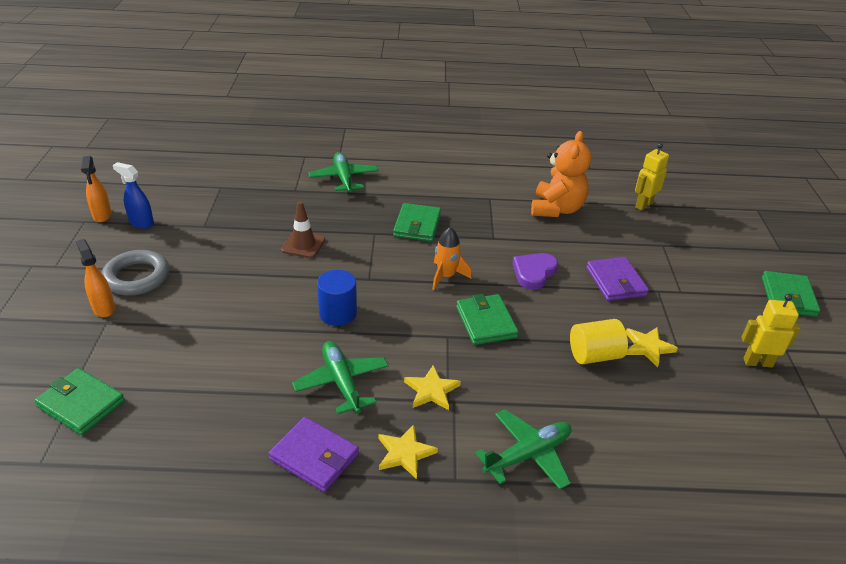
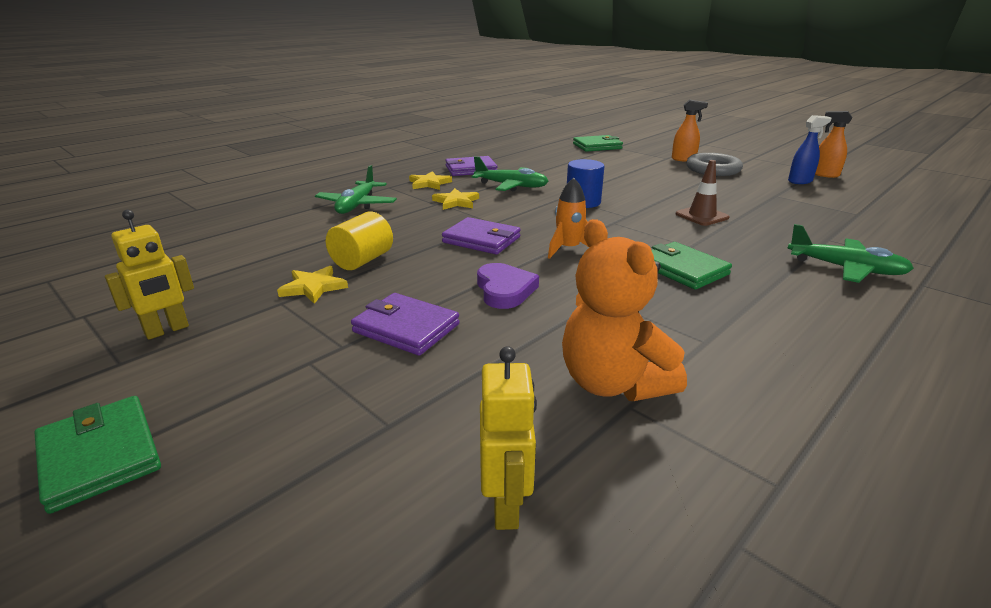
camera: 135 degrees right, 10 degrees down
green wallet [456,294,519,345] -> purple wallet [442,217,521,254]

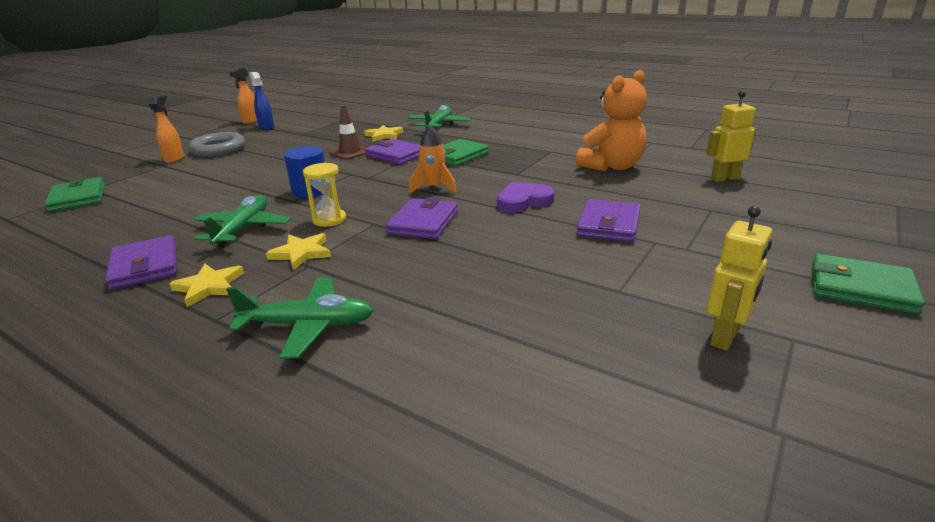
camera: 100 degrees left, 0 degrees up
green wallet [34,396,161,514] -> green wallet turned 75 degrees clockwise [812,254,925,315]
yellow robot [105,210,194,340] -> yellow robot turned 90 degrees clockwise [707,206,772,351]
yellow star [277,266,348,304] -> yellow star moved to [364,125,403,142]
yellow cylinder [326,211,393,270] -> none
none -> yellow hourglass [303,163,346,227]
none -> purple wallet [365,139,420,165]

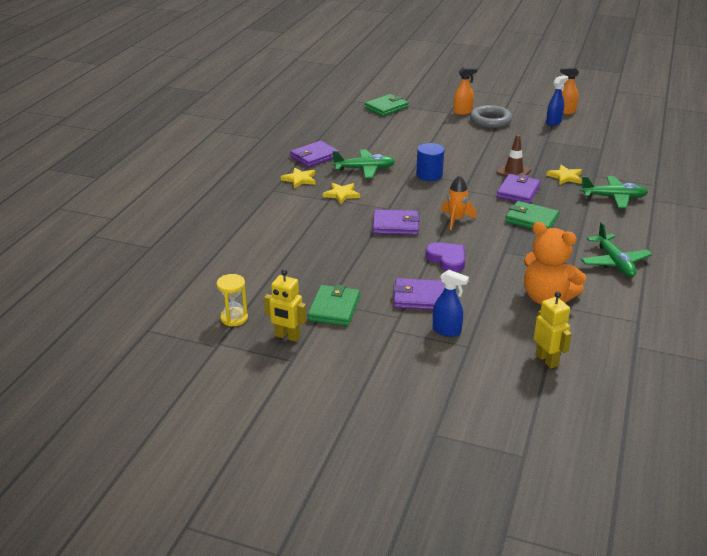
camera: 75 degrees right, 5 degrees up
green plane [226,277,374,359] -> green plane moved to [581,222,652,277]
yellow hourglass [303,163,346,227] -> yellow hourglass moved to [217,274,248,326]
green wallet [812,254,925,315] -> green wallet moved to [308,284,360,326]
none -> blue spray bottle [433,270,469,337]

